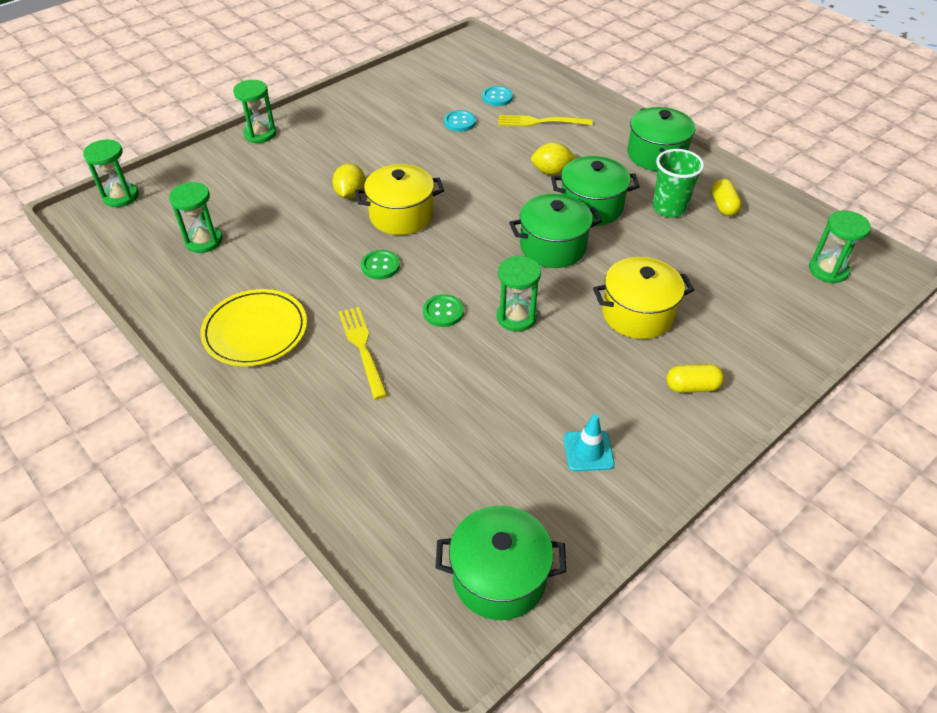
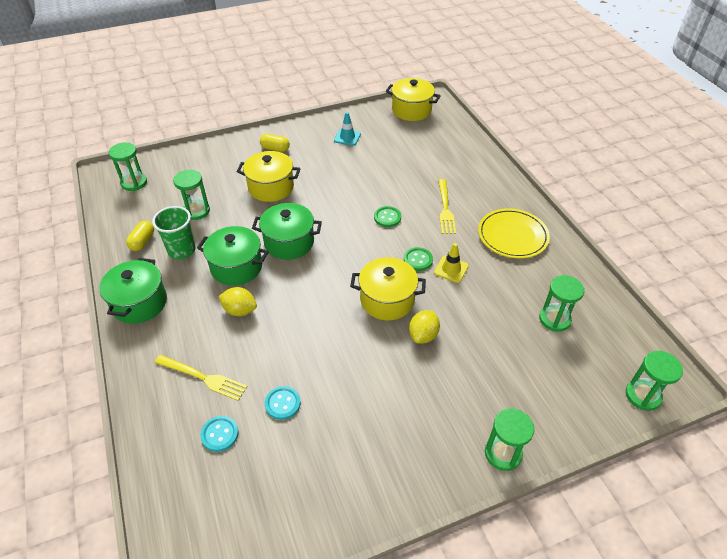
camera: 160 degrees left, 0 degrees up
green pot [435,506,566,620] -> yellow pot [386,78,441,121]
green hourglass [496,256,541,332] -> green hourglass moved to [173,170,210,220]
none -> yellow traffic cone [434,243,469,283]

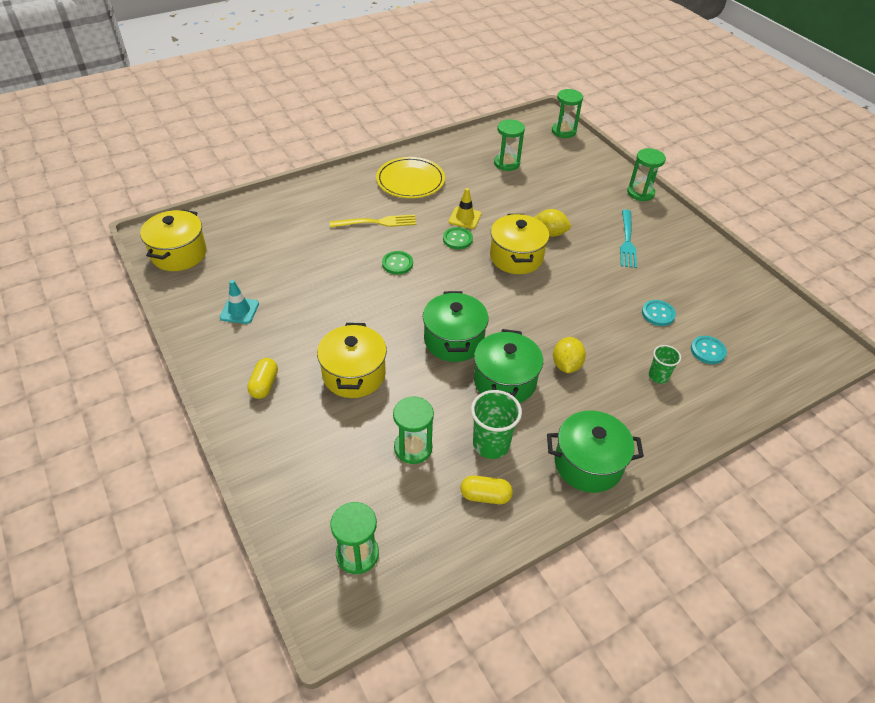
camera: 100 degrees left, 0 degrees up
yellow fork [155,355,248,401] -> green cup [649,345,681,383]
none -> turquoise fork [620,210,637,268]

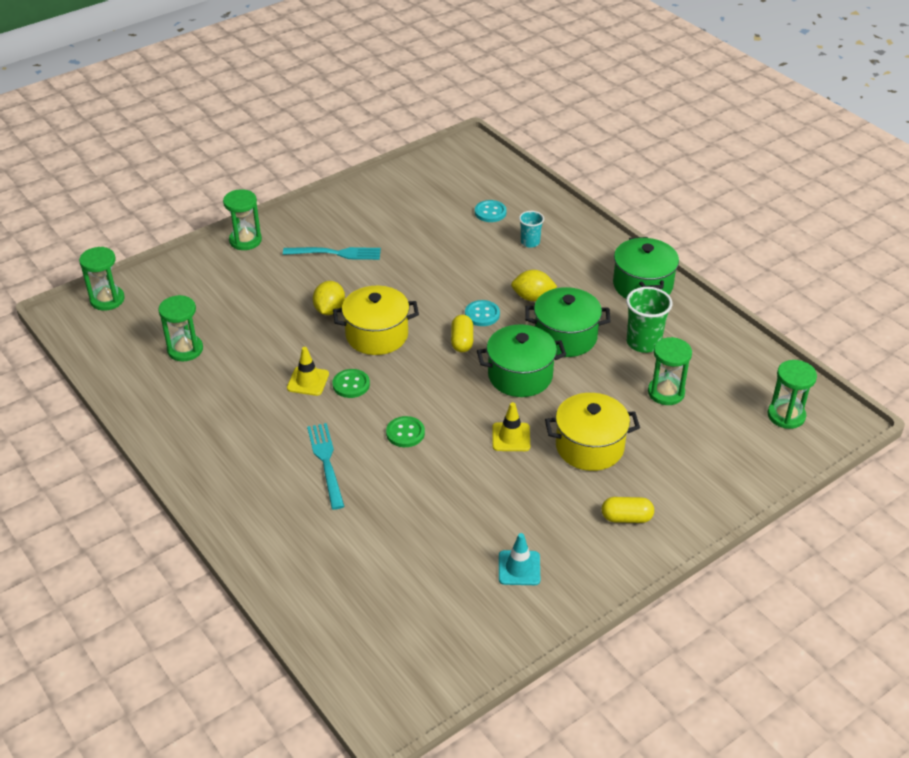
camera: 95 degrees left, 5 degrees down
yellow pot [140,209,207,271] -> none
yellow fork [330,214,416,228] -> turquoise fork [307,423,345,510]
yellow plate [376,157,445,198] -> none
yellow capsule [461,475,513,504] -> yellow capsule moved to [451,315,473,352]
turquoise button [642,300,676,326] -> turquoise button moved to [465,300,500,326]
green cup [649,345,681,383] -> turquoise cup [519,211,544,248]
none -> yellow traffic cone [492,402,530,451]

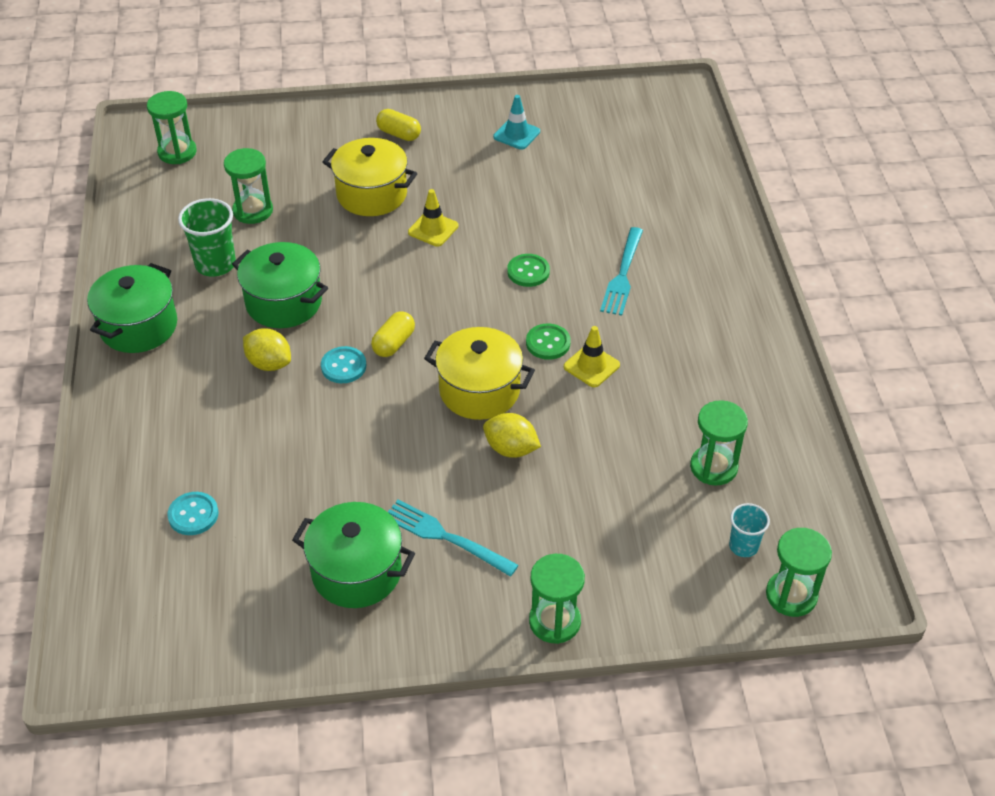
camera: 150 degrees left, 5 degrees up
yellow lemon [313,281,345,315] -> yellow lemon turned 75 degrees clockwise [483,413,541,458]
green pot [477,324,566,397] -> green pot moved to [292,502,415,608]
turquoise cup [519,211,544,248] -> turquoise cup moved to [729,503,770,557]

